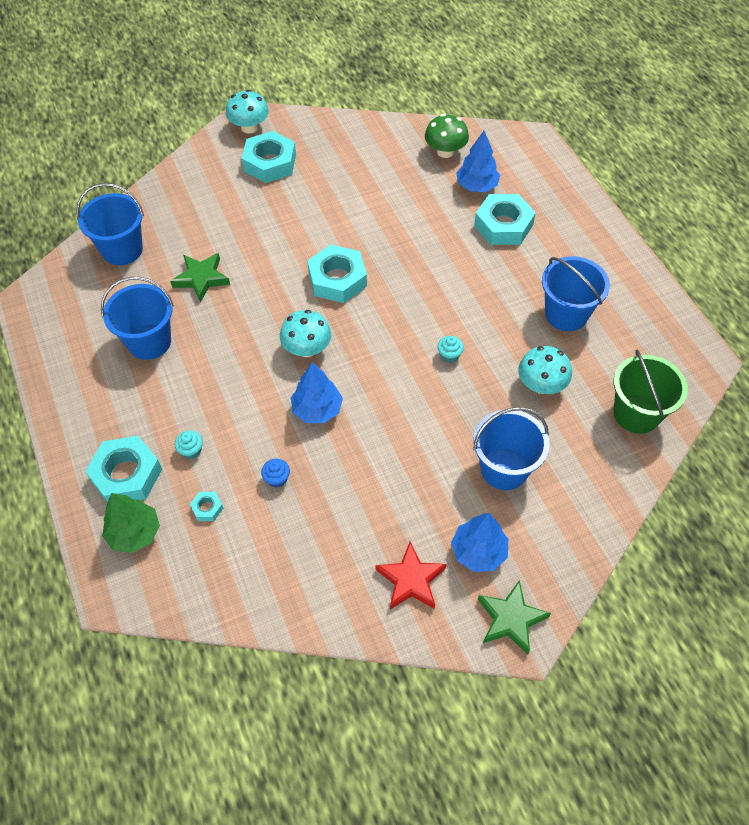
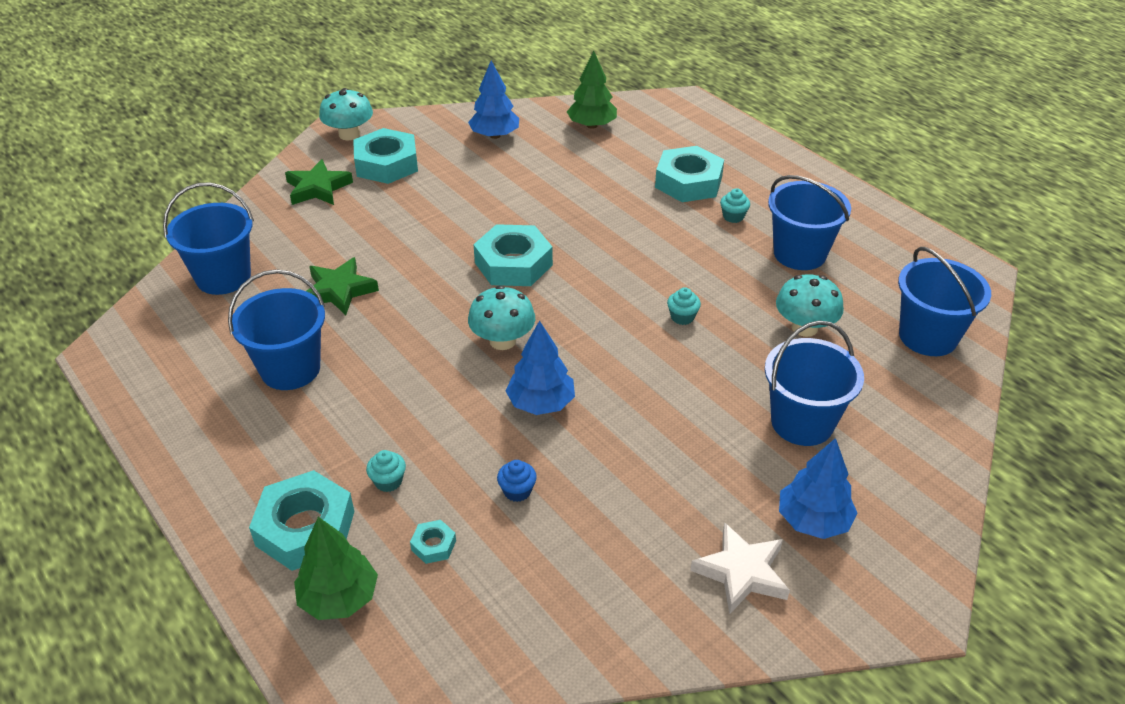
camera: 15 degrees left, 15 degrees down
red star [375,542,447,609] -> white star [690,522,790,614]
green mushroom [425,114,469,158] -> green tree [567,51,617,129]
blue tree [456,131,500,192] -> blue tree moved to [468,61,519,139]
green star [478,580,551,655] -> green star moved to [285,159,353,205]
green bucket [613,350,688,434] -> blue bucket [898,247,991,356]
none -> turquoise cupcake [720,188,750,223]

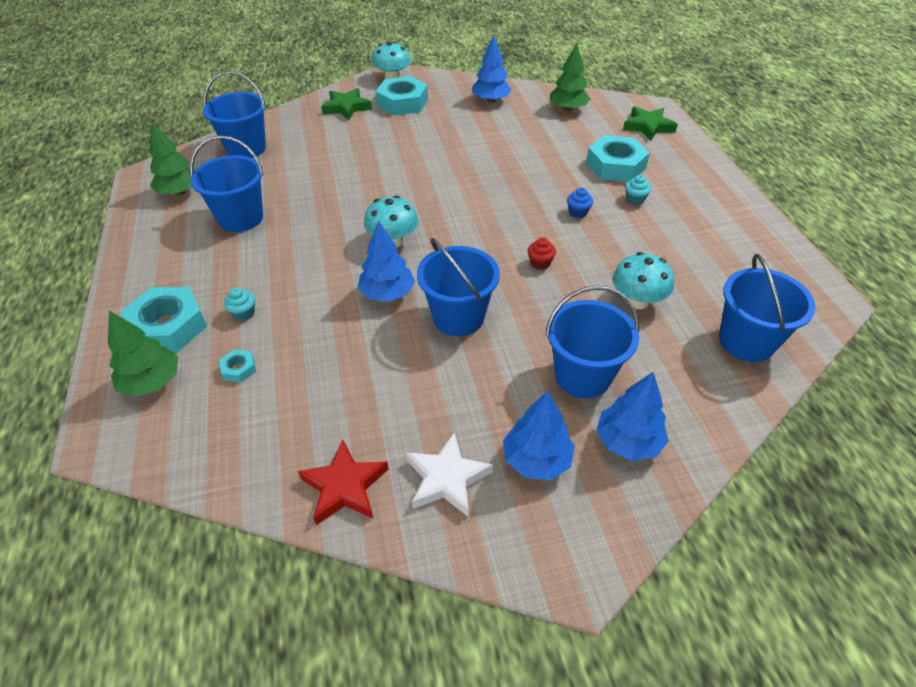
camera: 25 degrees right, 5 degrees up
green star [307,257,379,315] -> green star moved to [623,106,678,141]
turquoise nut [473,224,553,286] -> none
blue cupcake [497,460,537,502] -> blue cupcake moved to [567,187,593,218]
turquoise cupcake [667,287,701,325] -> red cupcake [527,237,556,270]
blue bucket [768,175,851,270] -> blue bucket moved to [417,238,500,336]
none -> green tree [149,122,195,195]
none -> red star [298,440,389,525]
none -> blue tree [596,372,669,461]

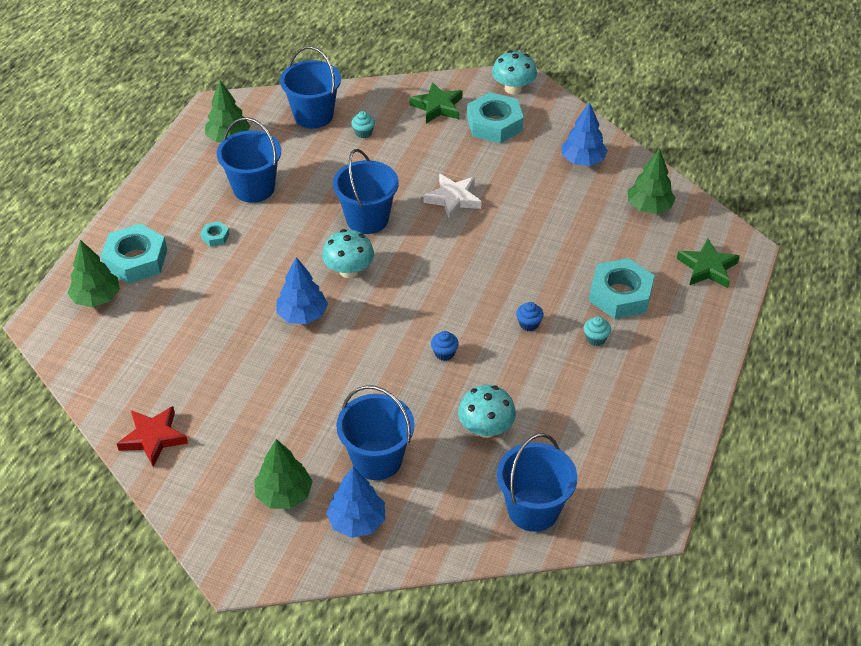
camera: 35 degrees right, 0 degrees up
turquoise nut [219,349,256,383] -> turquoise nut moved to [200,221,230,247]
turquoise cupcake [224,287,255,321] -> turquoise cupcake moved to [351,111,375,138]
white star [406,432,493,517] -> white star moved to [423,174,482,220]
blue bucket [417,238,500,336] -> blue bucket moved to [333,149,399,234]
blue tree [503,391,575,480] -> green tree [254,439,313,509]
red cupcake [527,237,556,270] -> blue cupcake [431,331,459,361]

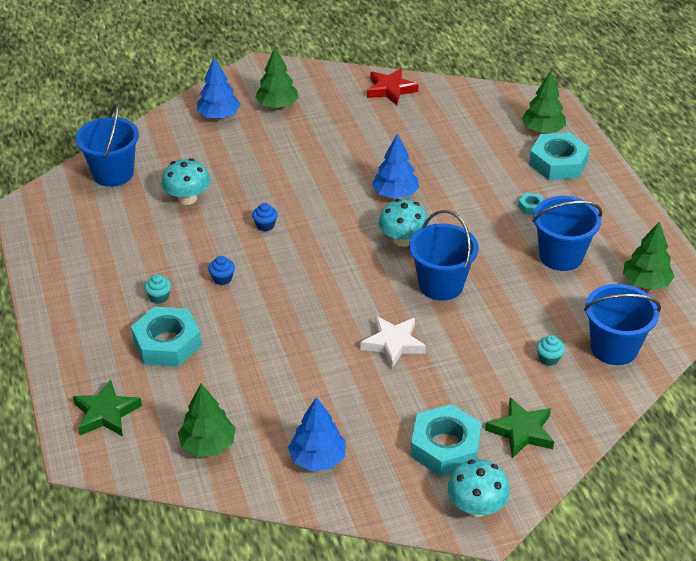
camera: 140 degrees right, 5 degrees down
blue bucket [336,385,414,480] -> none

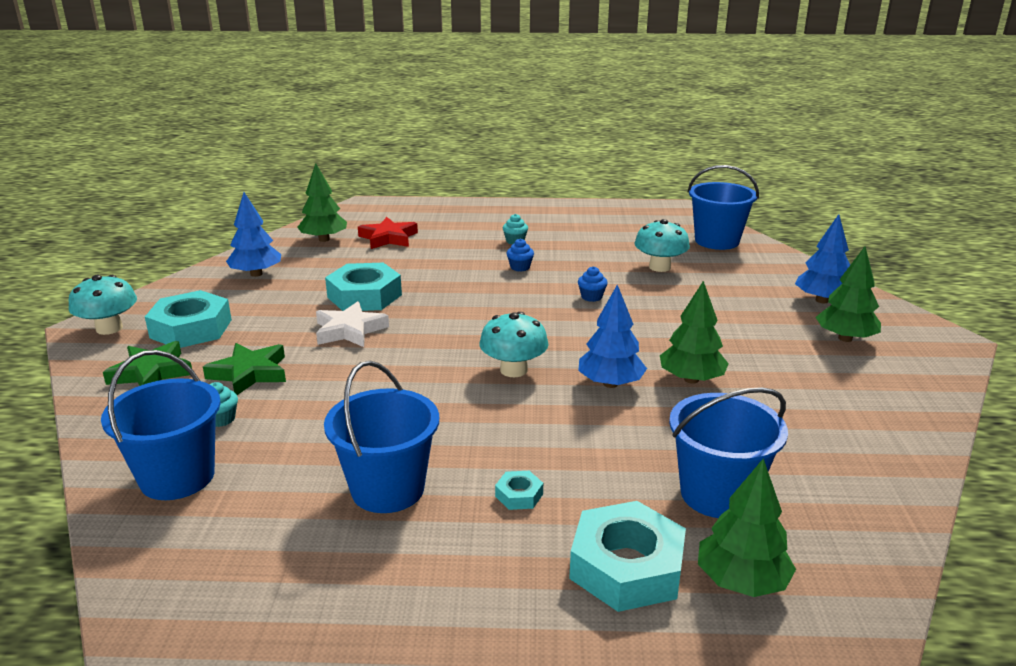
camera: 110 degrees right, 15 degrees down
green star [73,379,142,436] -> green star moved to [203,343,286,395]
turquoise nut [131,306,202,367] -> turquoise nut moved to [325,263,402,311]
red star [367,68,419,105] -> red star moved to [358,217,418,249]
blue bucket [409,210,478,301] -> blue bucket moved to [669,387,788,518]
green tree [623,221,675,290] -> green tree moved to [660,281,729,384]

